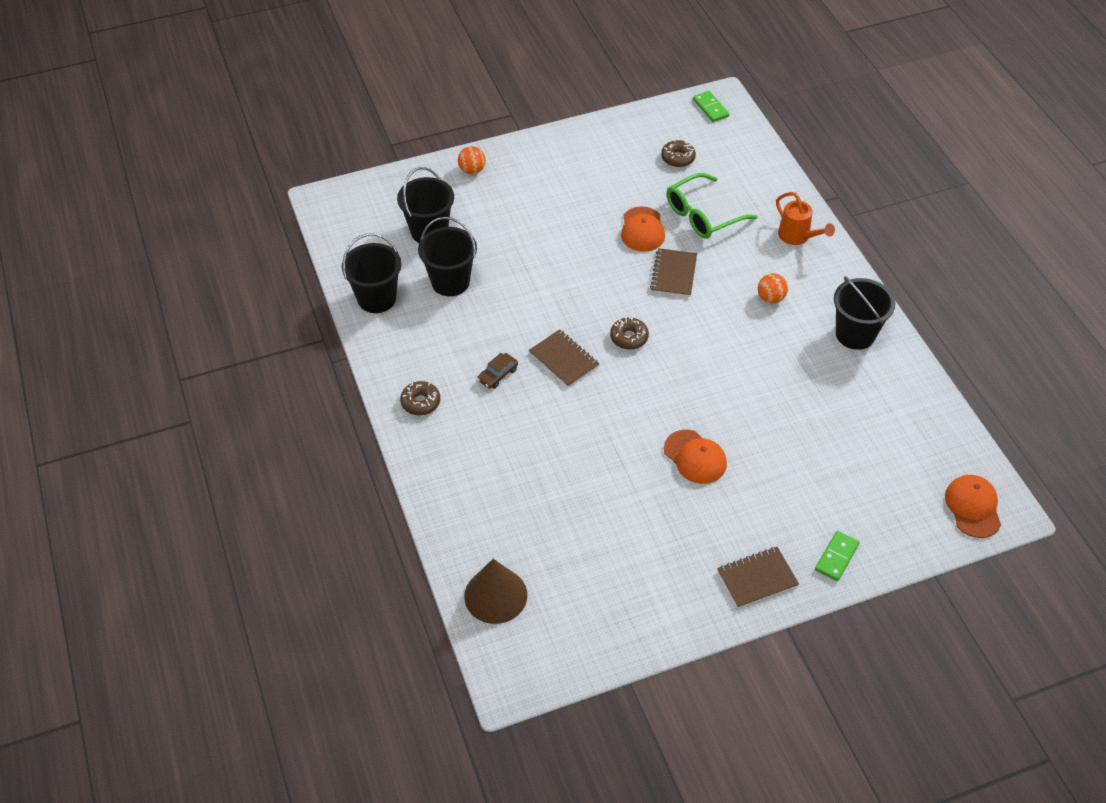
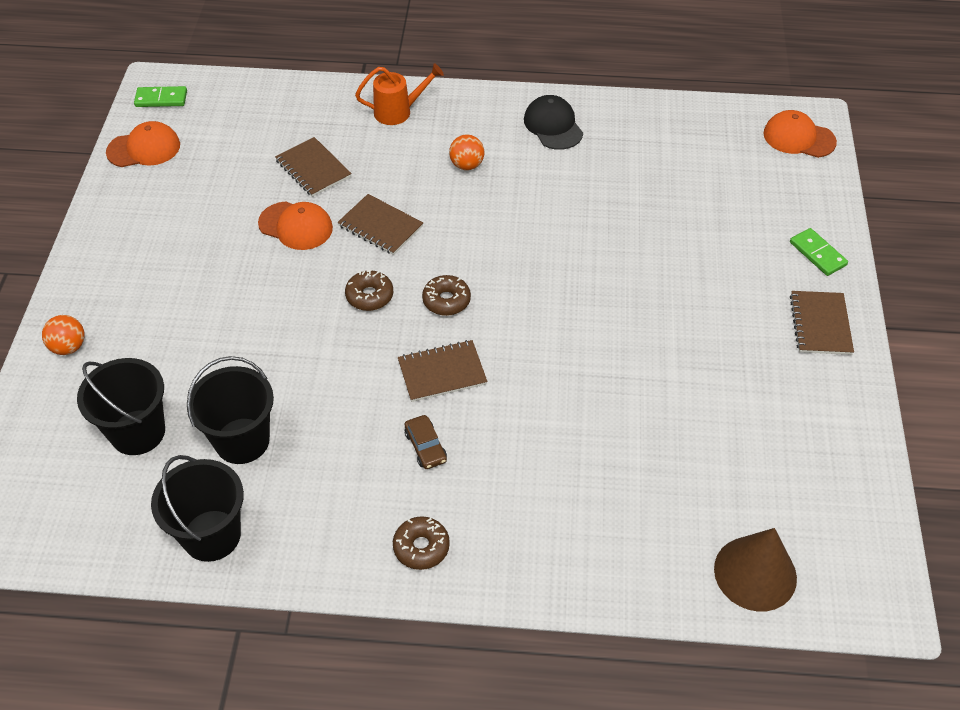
camera: 65 degrees left, 0 degrees up
brown donut [661,140,696,167] -> brown donut moved to [345,270,393,311]
orange cap [664,430,727,484] -> orange cap moved to [106,121,180,167]
green glasses [667,173,758,239] -> brown notebook [275,137,352,197]
black bucket [834,276,895,350] -> black cap [524,95,583,150]

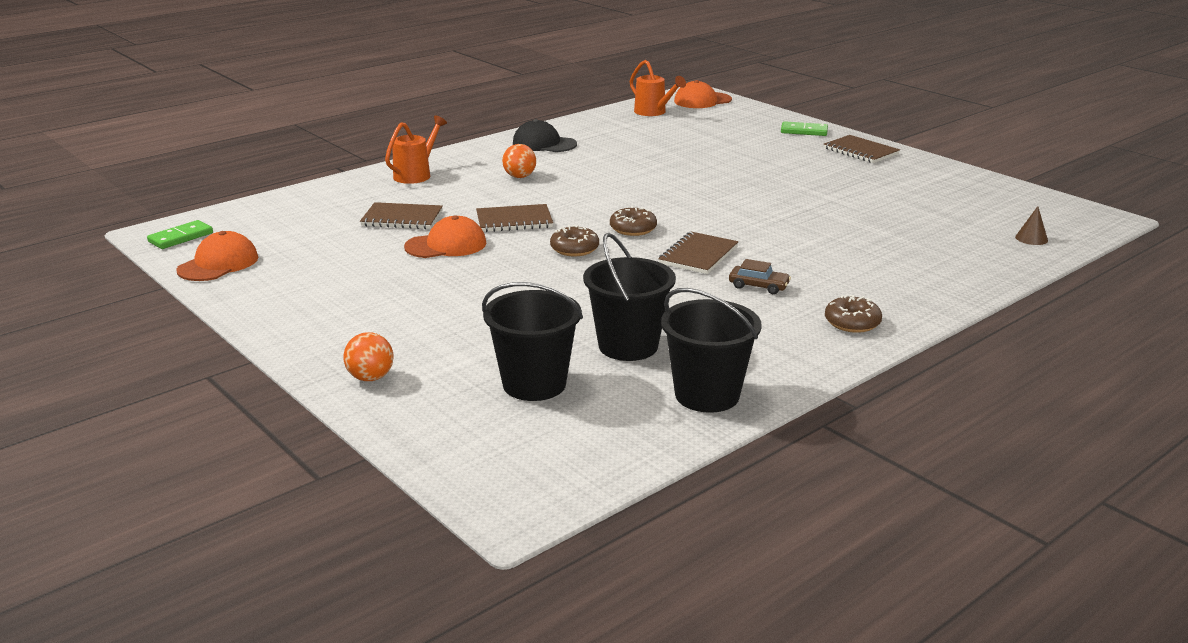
camera: 45 degrees left, 25 degrees down
brown cone [714,528,797,612] -> brown cone [1015,206,1048,245], size x0.45
none -> orange watering can [630,60,686,116]

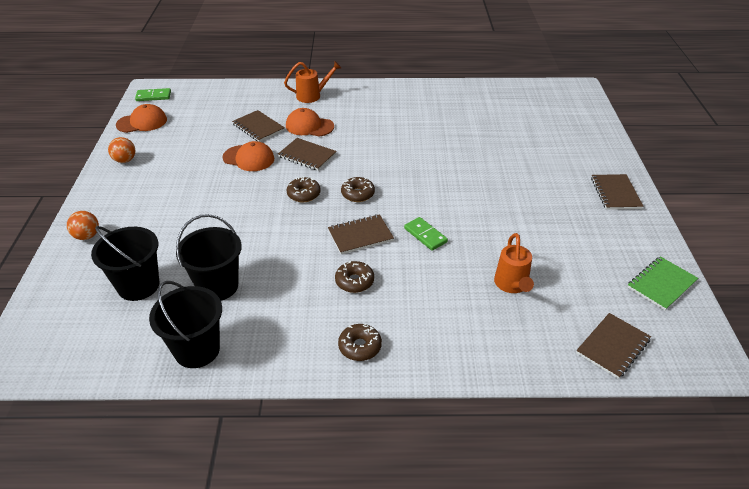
camera: 40 degrees right, 15 degrees up
orange ball [502,144,536,178] -> orange ball moved to [108,137,135,163]
black cap [513,119,577,152] -> none
orange watering can [630,60,686,116] -> orange watering can moved to [494,233,534,293]
orange cap [674,80,732,108] -> orange cap moved to [286,108,334,137]
brown car [729,259,791,294] -> brown donut [335,261,374,293]
green domino [781,121,828,136] -> green domino moved to [404,217,448,251]
brown cone [1015,206,1048,245] -> brown notebook [576,313,651,379]
none -> green notebook [627,256,698,310]

